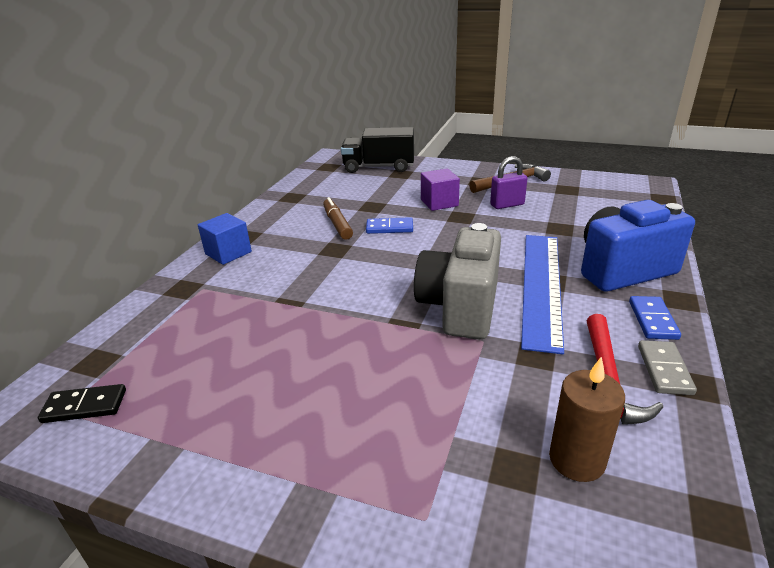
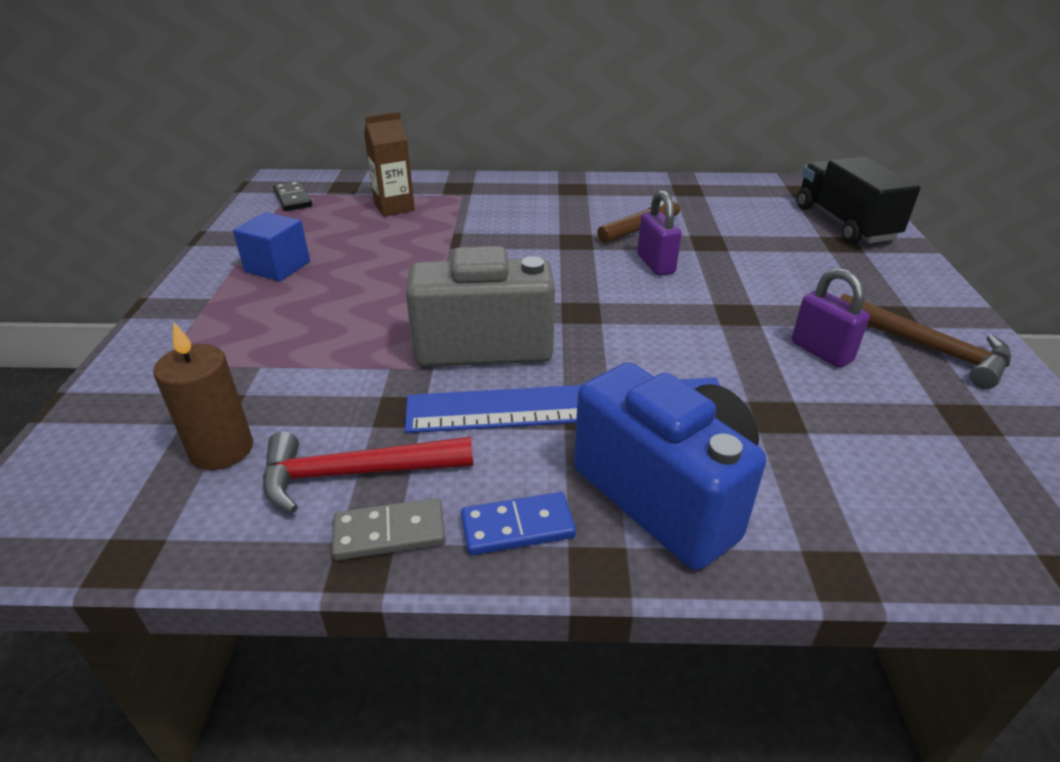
camera: 70 degrees right, 5 degrees up
blue cube [198,213,252,265] -> blue cube moved to [233,212,310,282]
blue domino [366,217,413,234] -> purple padlock [637,190,681,276]
purple cube [421,168,460,211] -> none
none -> brown carton [364,112,415,217]

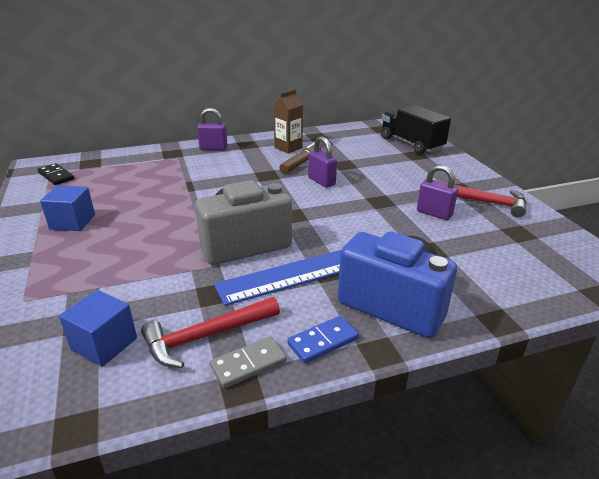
camera: 20 degrees left, 5 degrees down
brown candle [153,323,253,470] -> blue cube [59,290,137,367]
brown carton [364,112,415,217] -> brown carton moved to [274,89,303,153]
brown hammer [840,293,1011,389] -> red hammer [434,180,526,218]
none -> purple padlock [197,108,227,150]

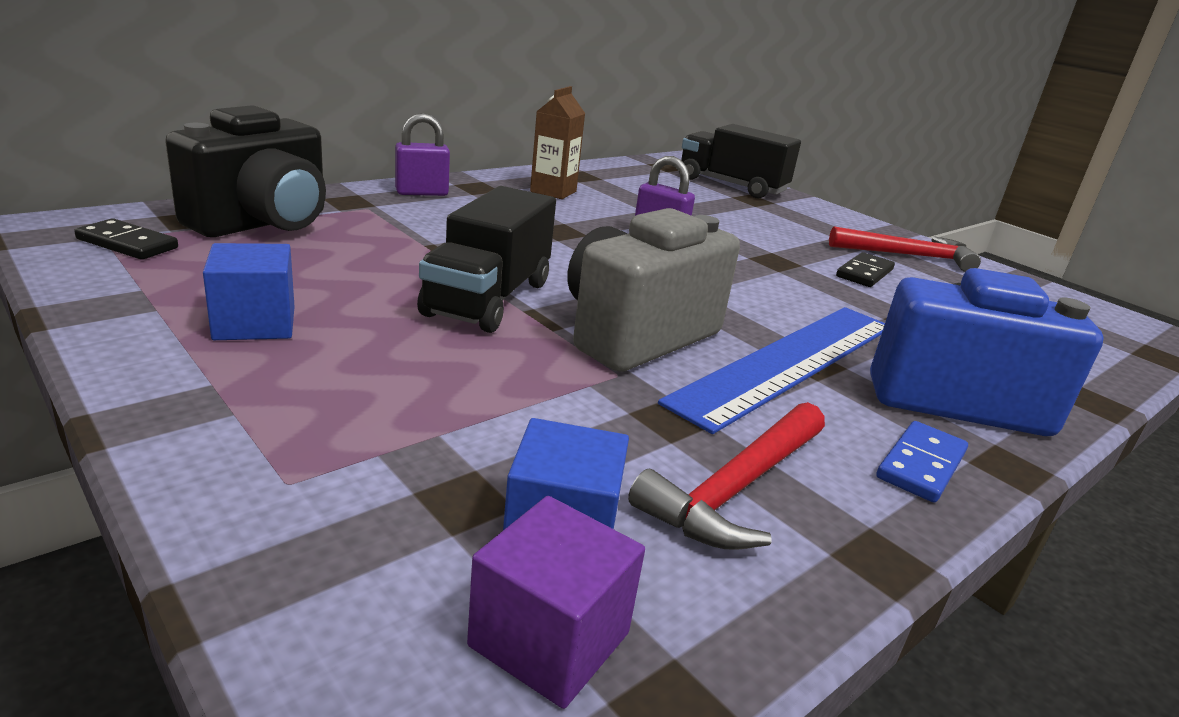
camera: 25 degrees left, 5 degrees down
grey domino [210,336,287,388] -> none
brown marker [279,142,321,174] -> none
purple padlock [417,165,458,220] -> black domino [836,252,895,287]
none -> black camera [165,105,326,237]
none -> black truck [417,186,556,333]
none -> purple cube [467,496,645,709]

